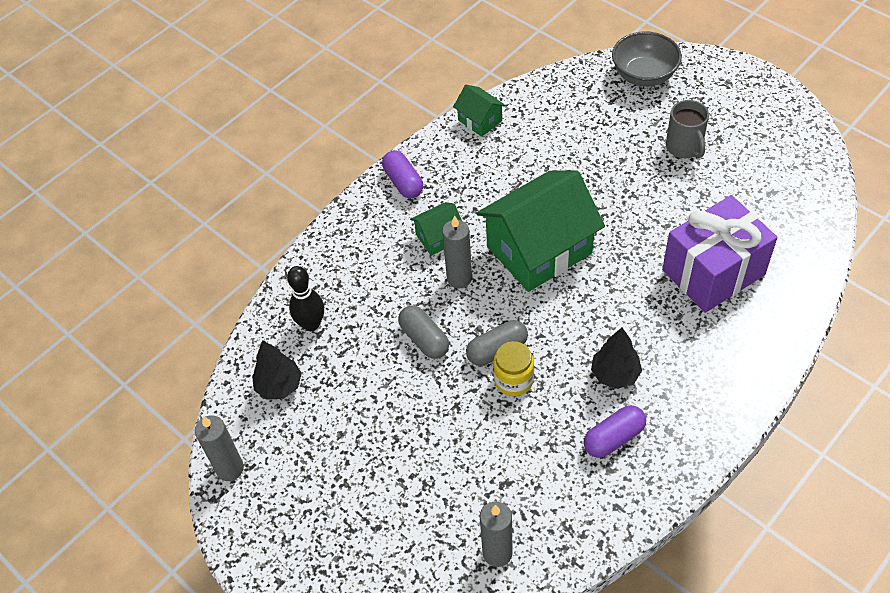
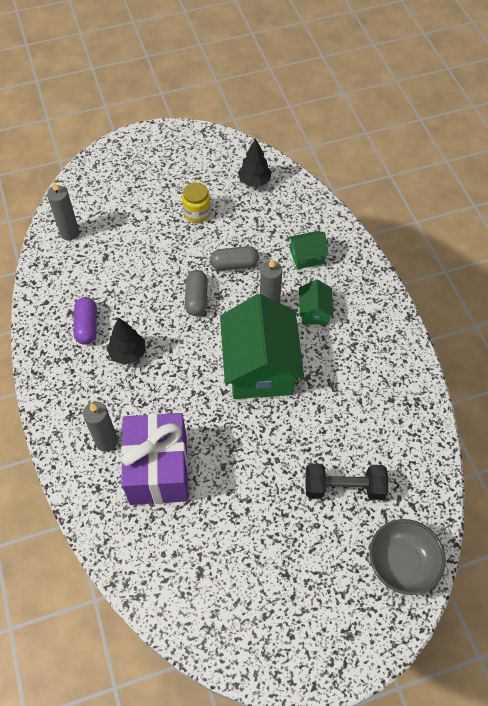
camera: 115 degrees right, 5 degrees up
grey candle [195,415,244,481] -> grey candle moved to [83,402,118,452]
black bowling pin [287,266,324,331] -> none
purple capsule [382,150,423,198] -> none
green house [453,85,506,137] -> green house moved to [288,231,329,269]
yellow jar [493,341,534,396] -> yellow jar moved to [182,182,211,223]
grey mug [666,100,709,158] -> none
none -> black dumbbell [305,464,388,500]

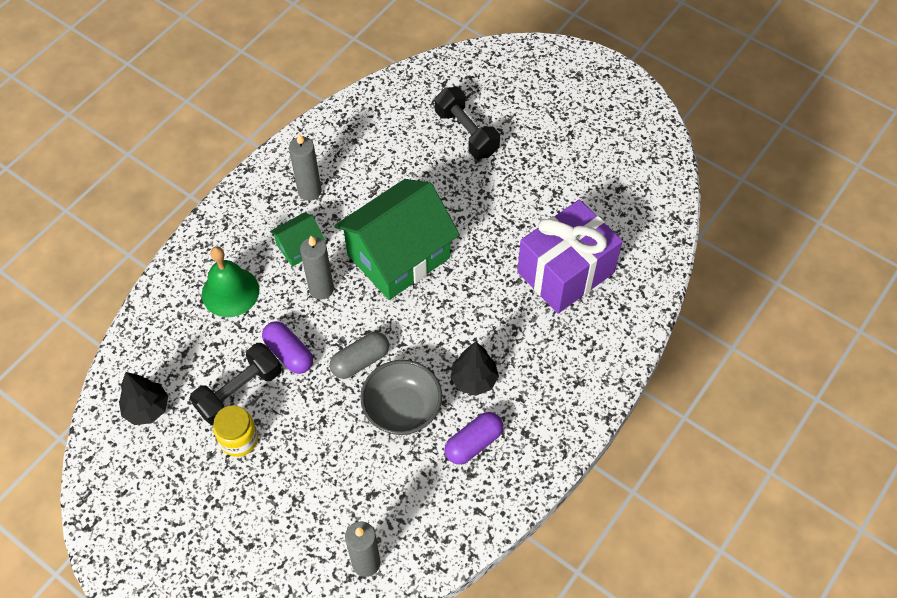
camera: 125 degrees left, 0 degrees up
grey candle [83,402,118,452] -> grey candle moved to [289,133,322,201]
grey capsule [210,246,259,270] -> purple capsule [262,321,313,374]
green house [288,231,329,269] -> green bell [202,246,259,317]
grey bowl [369,519,446,595] -> grey bowl moved to [360,360,442,435]
none -> black dumbbell [190,343,282,425]

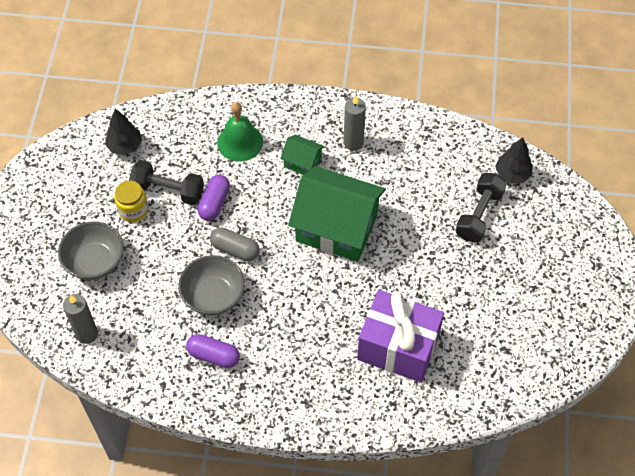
camera: 60 degrees right, 0 degrees up
grey candle [300,236,334,300] -> none
black tree [450,342,499,396] -> black tree moved to [495,137,533,183]
none -> grey bowl [58,222,124,280]

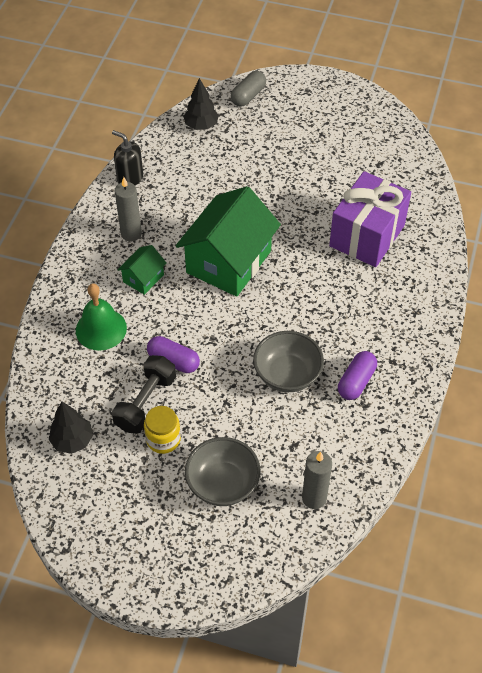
camera: 80 degrees left, 5 degrees down
grey capsule [210,227,260,261] -> grey capsule moved to [231,71,266,107]
black dumbbell [456,173,507,242] -> none
none -> black soap dispenser [112,130,143,186]

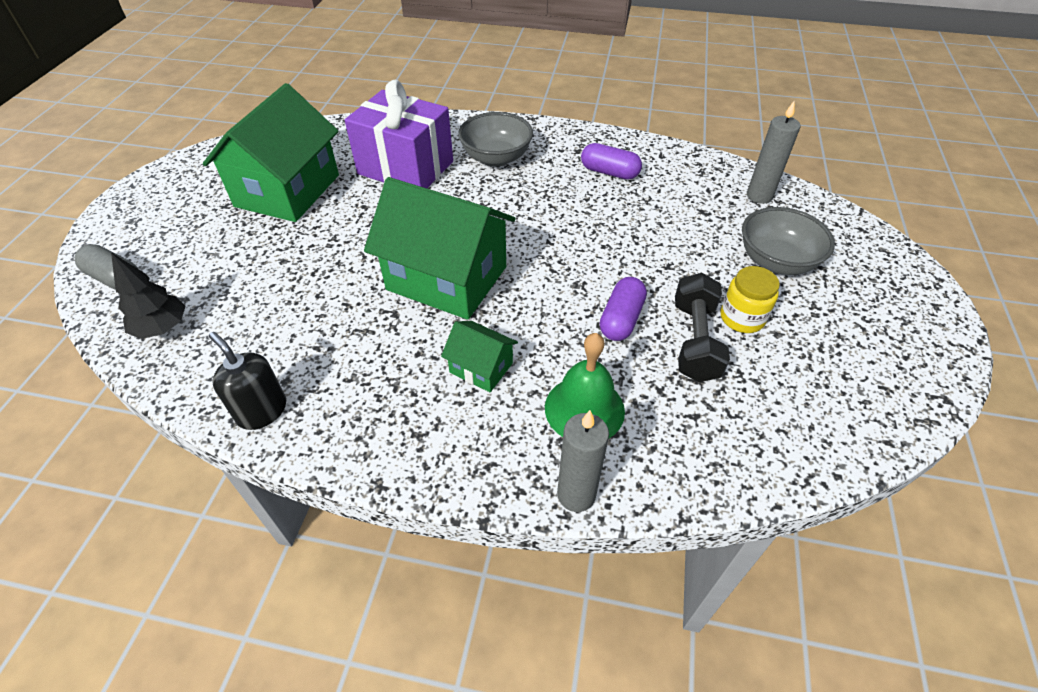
camera: 95 degrees left, 5 degrees down
black tree [49,401,93,454] -> none
black soap dispenser [112,130,143,186] -> black soap dispenser turned 105 degrees clockwise [209,332,286,430]
black dumbbell [112,355,176,434] -> black dumbbell turned 75 degrees clockwise [675,273,730,382]
grey candle [115,177,142,242] -> grey candle moved to [557,410,609,512]
grey bowl [253,331,324,392] -> grey bowl moved to [458,112,533,167]
none -> green house [203,83,339,222]

